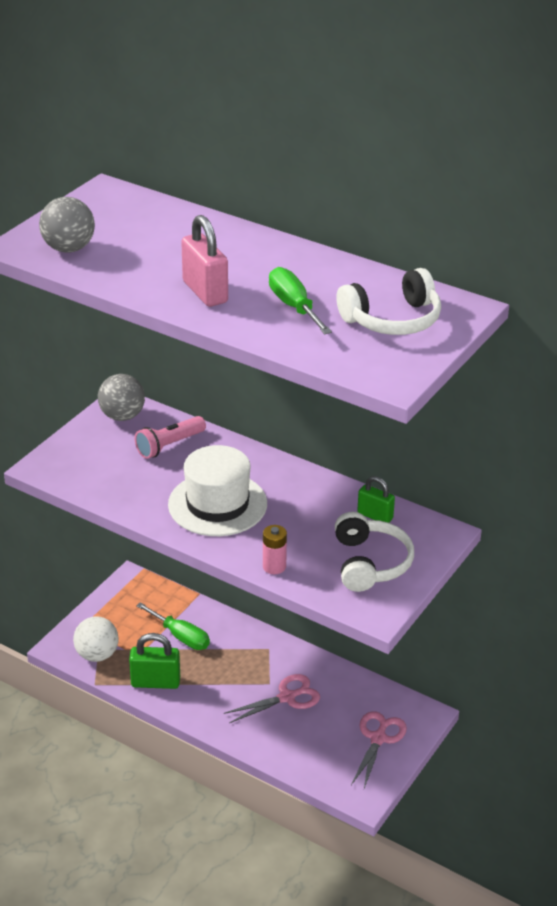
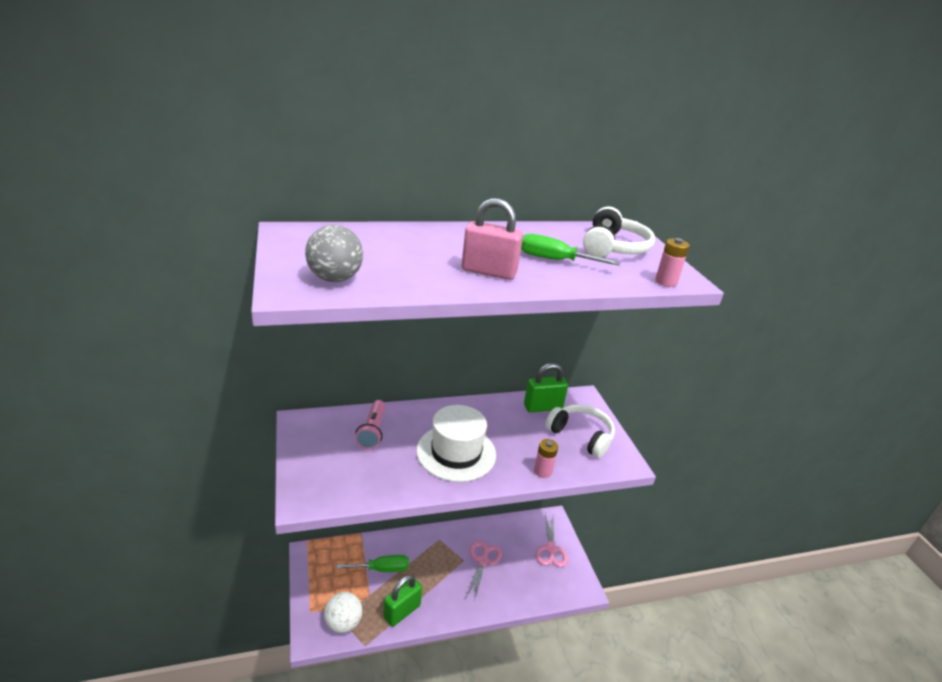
camera: 50 degrees left, 5 degrees down
grey ball [98,374,145,421] -> none
pink scissors [351,711,407,788] -> pink scissors turned 150 degrees counterclockwise [536,513,568,567]
green padlock [357,476,395,523] -> green padlock [524,363,568,413], size x1.52
none -> pink battery [655,238,690,287]

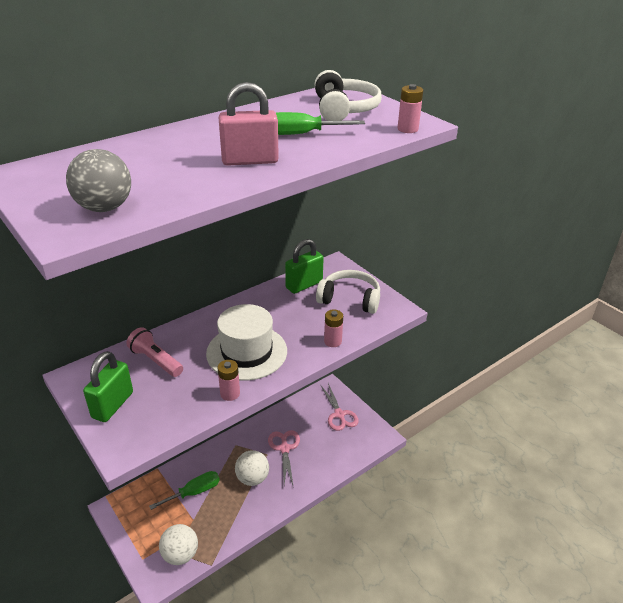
camera: 20 degrees left, 5 degrees up
pink flashlight [355,400,386,450] -> pink flashlight turned 150 degrees clockwise [127,327,183,377]
green padlock [383,575,422,627] -> green padlock moved to [83,351,133,422]
none -> pink battery [218,360,240,401]
none -> white ball [235,450,269,486]

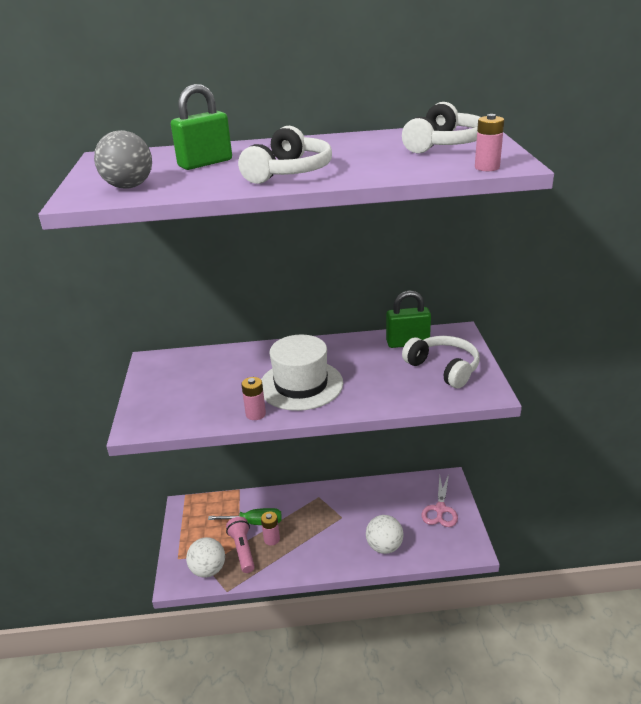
camera: 35 degrees right, 5 degrees down
green padlock [83,351,133,422] -> green padlock moved to [171,84,232,170]
pink flashlight [127,327,183,377] -> pink flashlight moved to [226,517,255,573]
pink padlock [219,82,279,166] -> white headphones [238,126,332,184]
white ball [235,450,269,486] -> white ball moved to [366,515,404,554]
pink scissors [268,430,300,485] -> none
green screwdriver [276,112,365,135] -> none
pink battery [324,309,343,347] -> pink battery moved to [261,512,280,546]

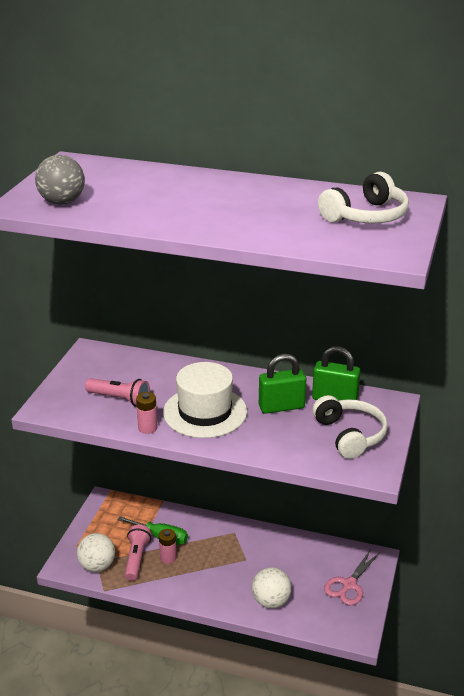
camera: 20 degrees right, 0 degrees up
green padlock [171,84,232,170] -> green padlock moved to [259,354,306,414]
white headphones [238,126,332,184] -> none
pink battery [475,114,504,171] -> none
none -> pink flashlight [85,378,150,406]

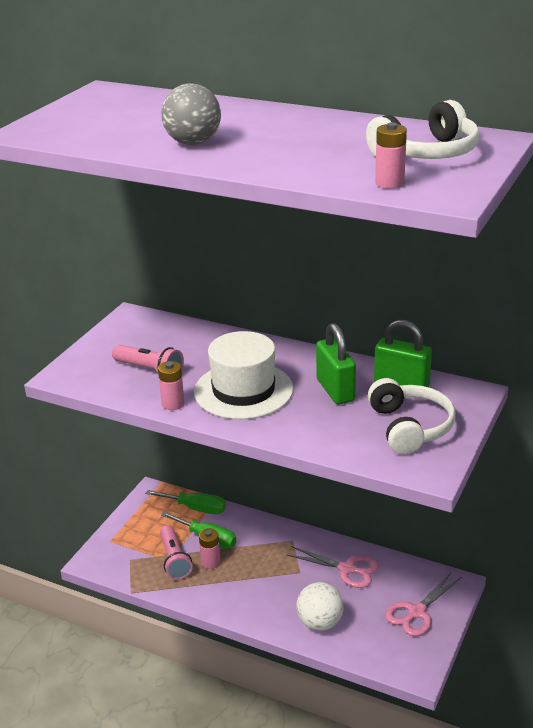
camera: 10 degrees right, 0 degrees up
grey ball [35,155,85,205] -> grey ball moved to [161,83,221,145]
white ball [77,533,115,572] -> none
pink flashlight [125,525,151,581] -> pink flashlight turned 150 degrees clockwise [160,525,193,580]
green padlock [259,354,306,414] -> green padlock turned 75 degrees clockwise [316,323,356,404]
none -> green screwdriver [145,490,226,514]
none -> pink scissors [286,546,379,588]
none -> pink battery [375,123,407,189]

